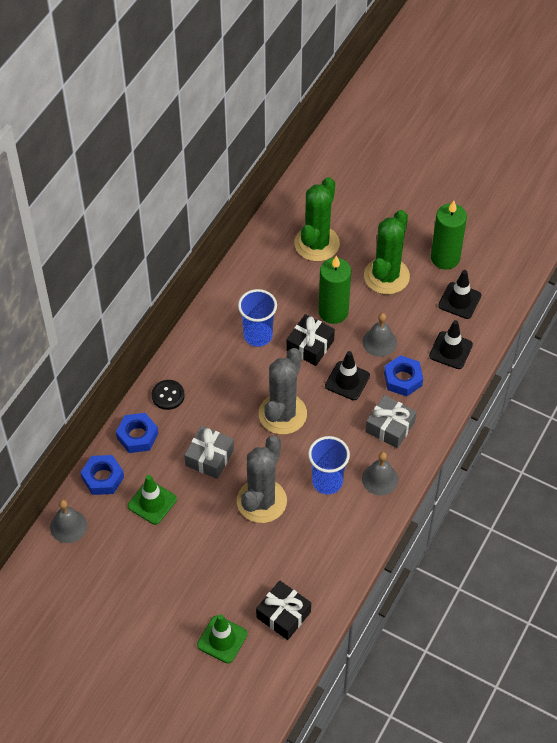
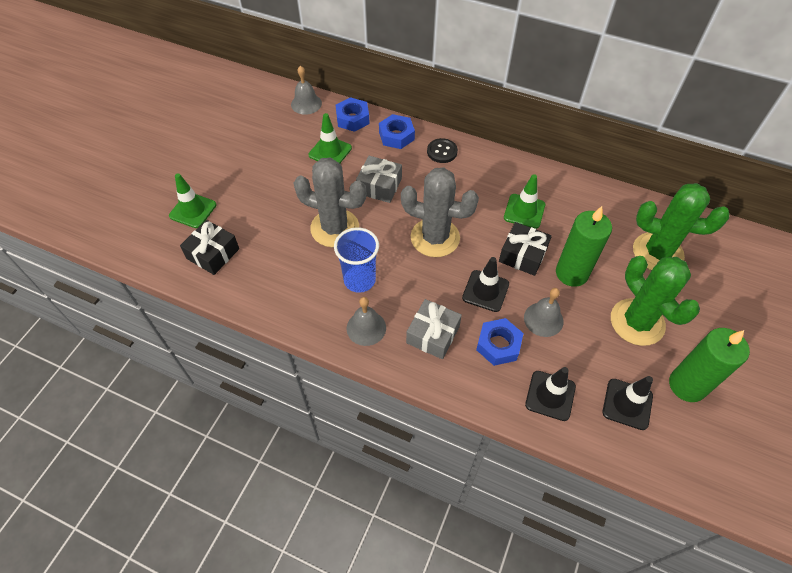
camera: 85 degrees right, 0 degrees up
blue cup [238,289,277,347] -> green traffic cone [504,174,545,229]
green cactus [364,210,410,294] -> green cactus turned 45 degrees clockwise [611,256,700,346]

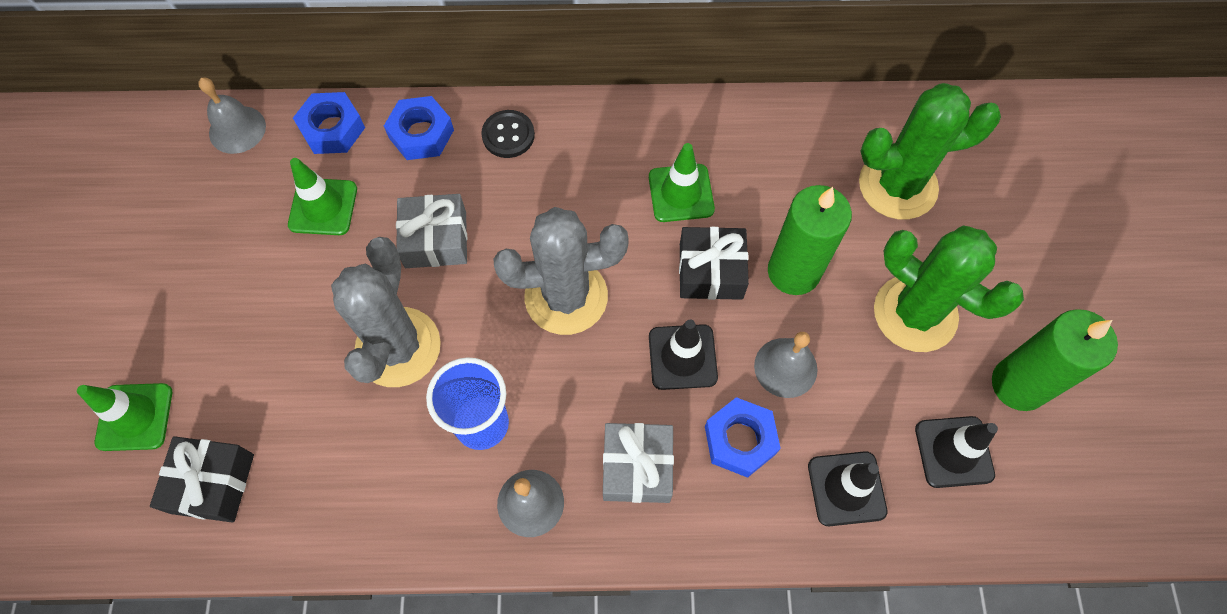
camera: 25 degrees left, 10 degrees up
grey cactus [293,158,366,247] -> grey cactus turned 75 degrees counterclockwise [331,237,441,387]

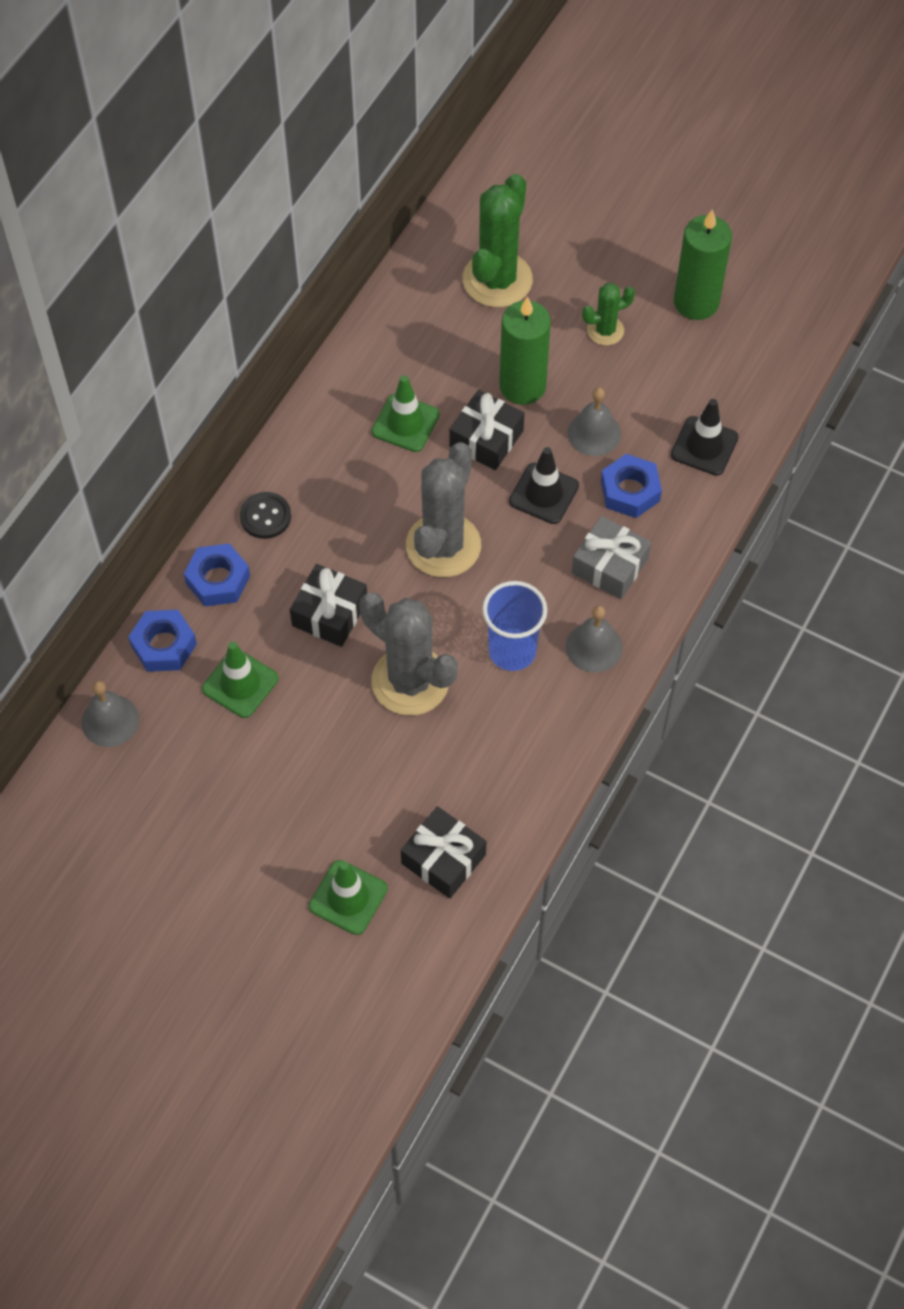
camera: 60 degrees left, 5 degrees down
grey gift [396,194,467,268] -> black gift [290,564,367,647]
green cactus [874,225,1024,352] -> green cactus [582,283,635,345], size x0.52
black traffic cone [915,416,998,488] -> none

